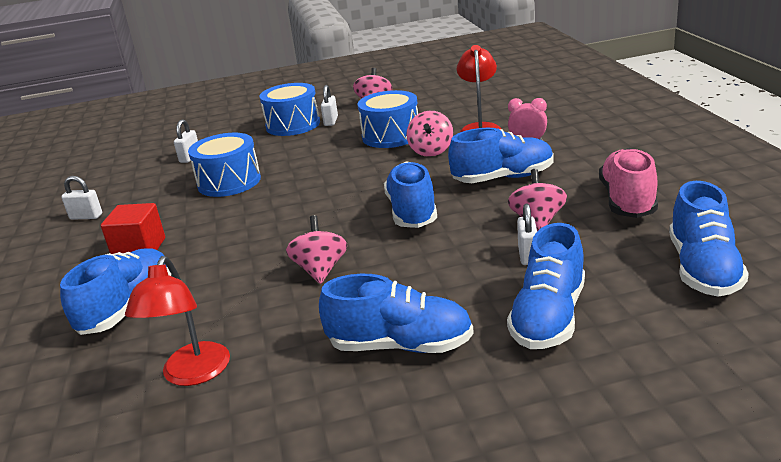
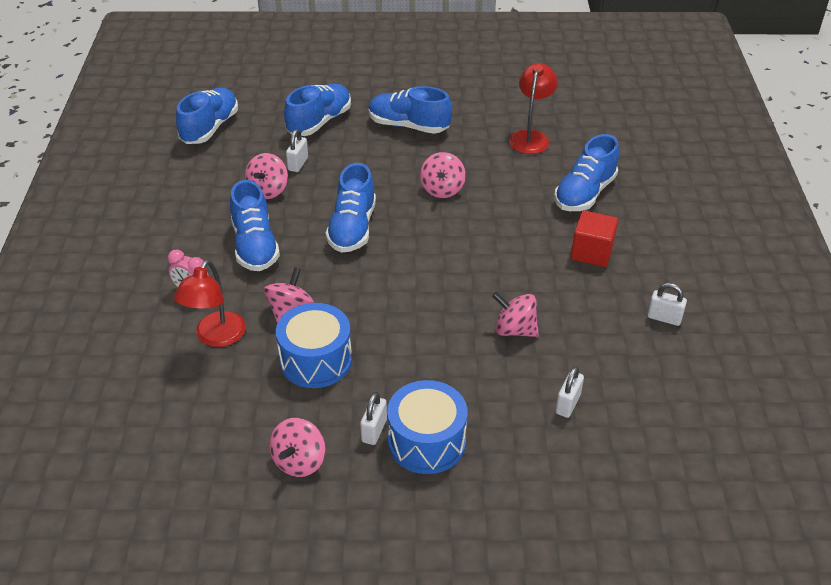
camera: 170 degrees left, 15 degrees up
blue drum [188,133,261,197] -> pink spinning top [492,292,539,337]
blue shoe [448,128,553,183] -> blue shoe turned 105 degrees counterclockwise [230,180,280,271]
pink shoe [599,148,658,218] -> none

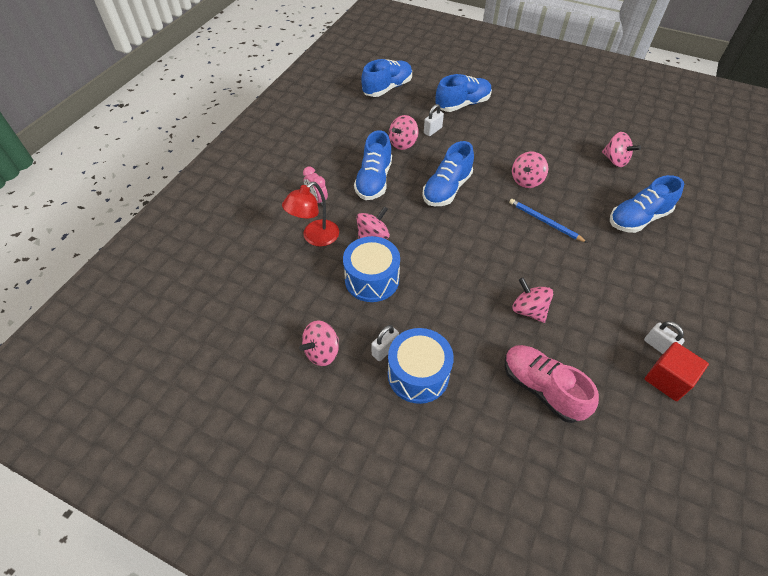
camera: 25 degrees right, 10 degrees up
blue shoe [369,86,452,134] -> none
red lamp [509,63,558,154] -> pink spinning top [602,132,641,167]
white padlock [556,366,584,418] -> pink shoe [505,345,599,423]
red cube [571,210,618,267] -> red cube moved to [645,342,709,401]
none -> blue pencil [509,199,588,243]

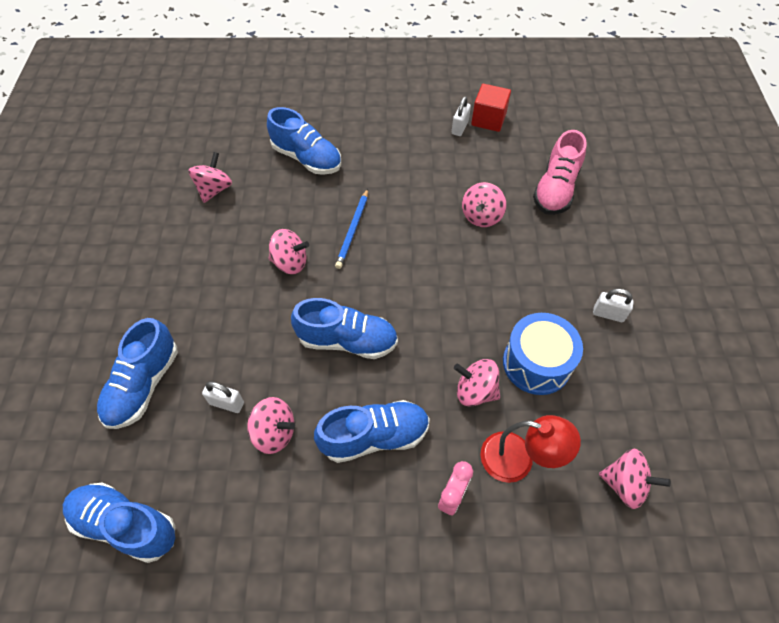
camera: 115 degrees left, 5 degrees up
pink spinning top [299,320,339,366] -> pink spinning top moved to [599,448,671,509]
blue drum [388,328,454,404] -> none
blue shoe [436,74,492,112] -> blue shoe turned 105 degrees counterclockwise [97,318,178,429]

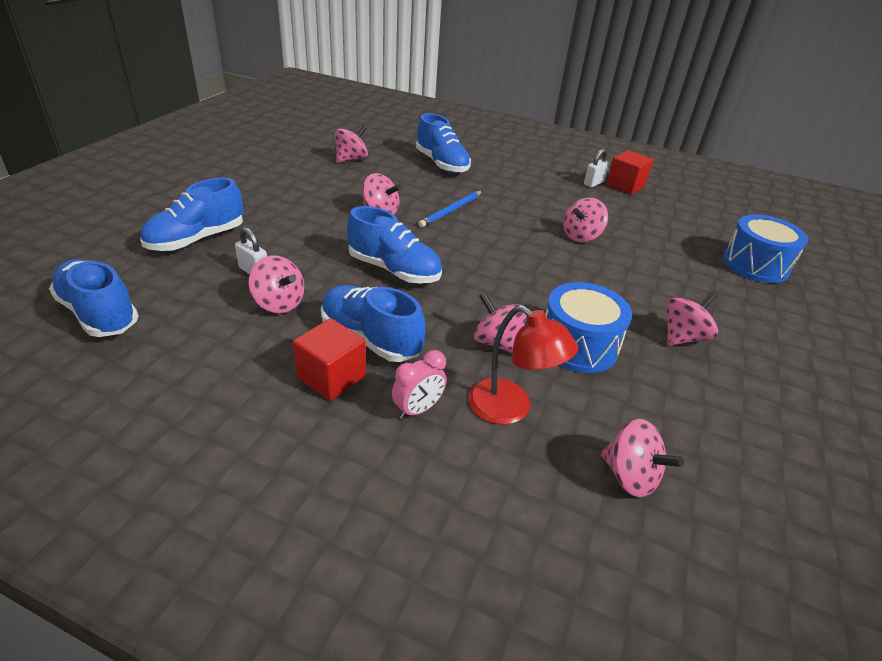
camera: 20 degrees right, 20 degrees down
blue shoe [314,400,430,463] -> blue shoe turned 150 degrees counterclockwise [321,285,425,362]
pink shoe [533,130,587,215] -> none
white padlock [593,289,634,322] -> pink spinning top [666,292,718,346]
none -> red cube [293,318,366,401]
none -> blue drum [723,214,808,283]

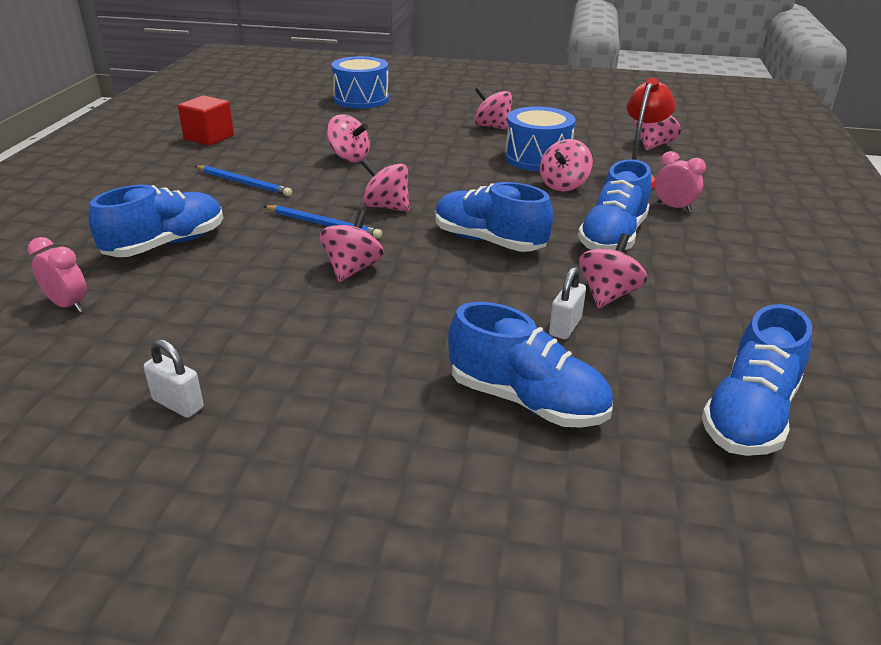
camera: 100 degrees left, 5 degrees down
red cube [293,318,366,401] -> none
pink spinning top [335,125,368,163] -> pink spinning top moved to [361,158,410,212]
blue shoe [347,206,442,284] -> blue shoe turned 75 degrees counterclockwise [435,182,553,252]
white padlock [584,149,610,187] -> white padlock moved to [144,339,204,418]
none -> pink clock [28,237,87,312]
none -> blue pencil [195,165,292,196]

